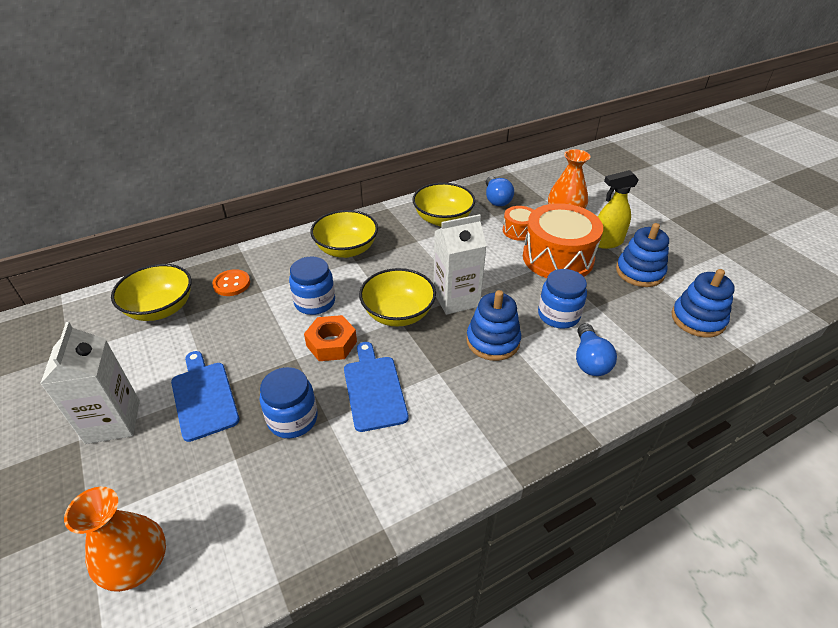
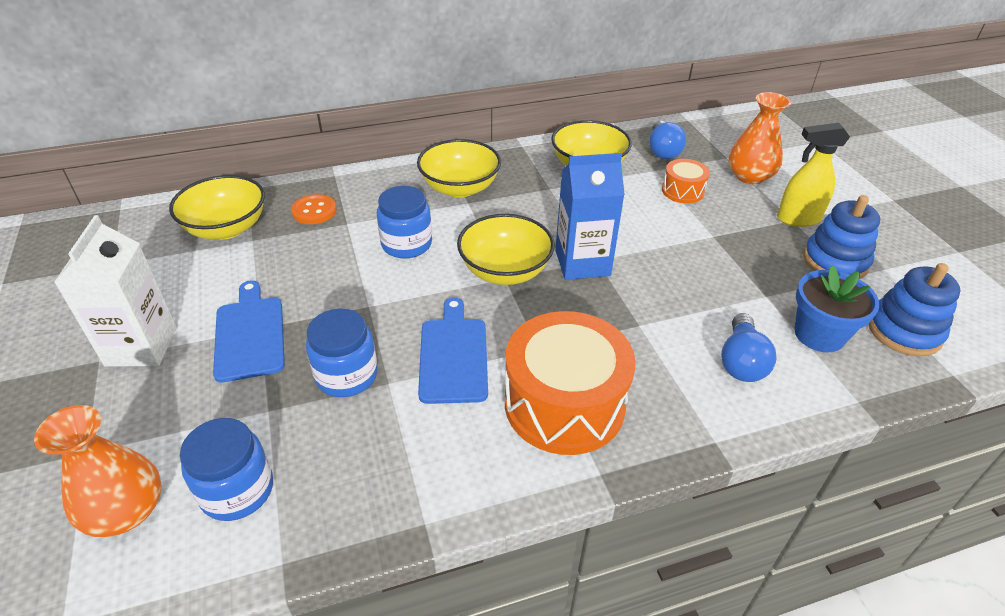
camera: 10 degrees right, 0 degrees up
orange nut [304,315,357,361] -> none
white carton [433,214,487,315] -> blue carton [555,153,625,280]
blue stacking toy [466,290,521,361] -> none
orange drum [523,203,603,278] -> orange drum moved to [505,311,636,455]
blue jar [538,269,587,329] -> blue jar moved to [180,418,273,521]
none -> blue flower pot [794,265,880,353]

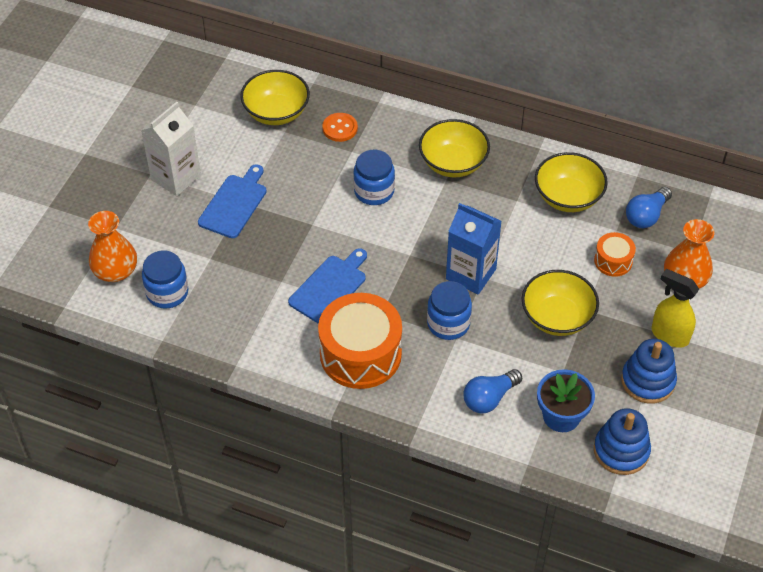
camera: 40 degrees right, 10 degrees up
blue jar [306,309,378,397] -> blue jar moved to [427,281,472,340]
yellow bowl [457,214,555,285] -> yellow bowl moved to [522,270,599,336]

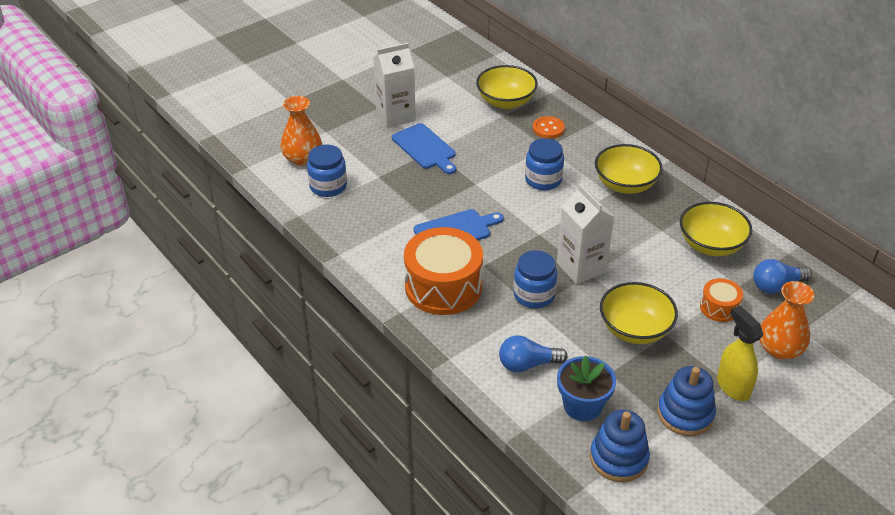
camera: 30 degrees right, 10 degrees down
blue cutting board [198,164,267,238] -> blue cutting board turned 90 degrees clockwise [392,123,456,174]
blue carton [446,203,501,294] -> white carton [557,184,614,284]

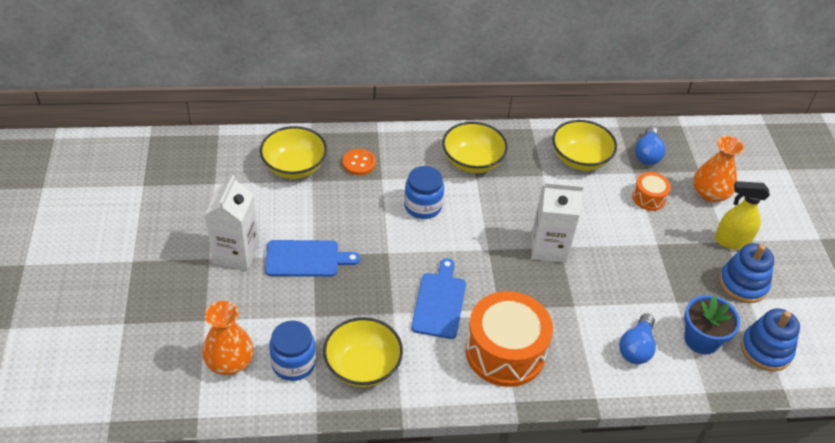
camera: 60 degrees left, 5 degrees up
blue jar [513,250,557,308] -> none
yellow bowl [600,282,678,344] -> yellow bowl moved to [323,317,403,387]

